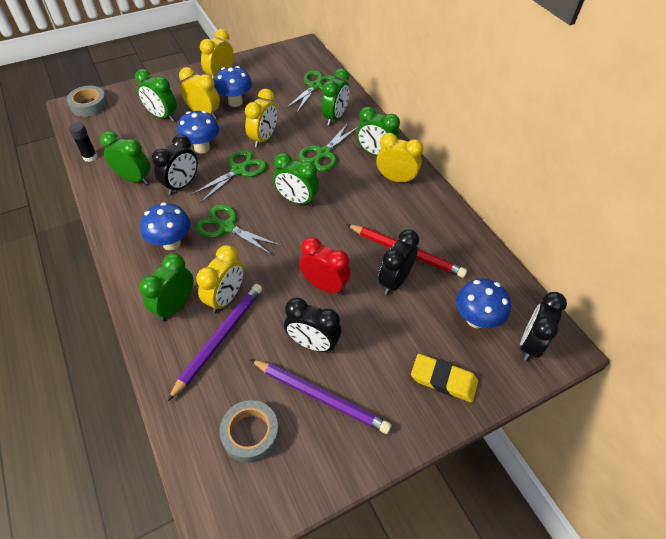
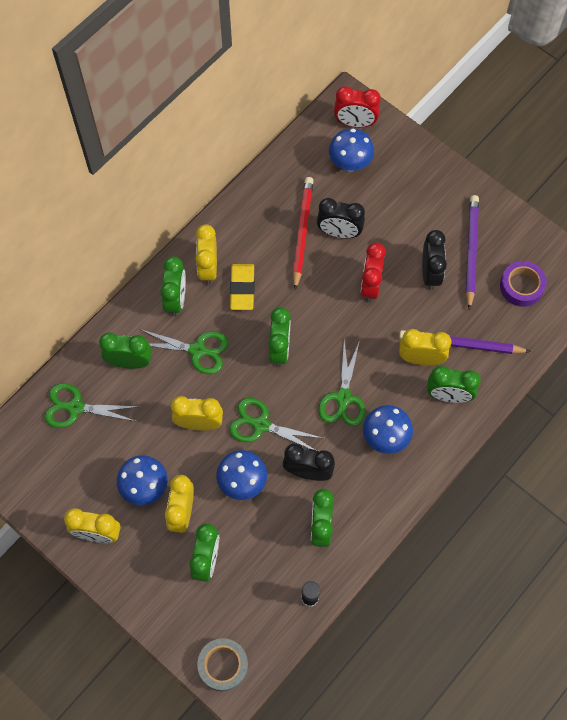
camera: 110 degrees left, 15 degrees up
grey tape [220,400,279,463] -> purple tape [500,261,547,307]
yellow eraser [411,354,478,402] -> yellow eraser moved to [230,264,255,310]
black clock [520,292,567,361] -> red clock [334,86,381,128]

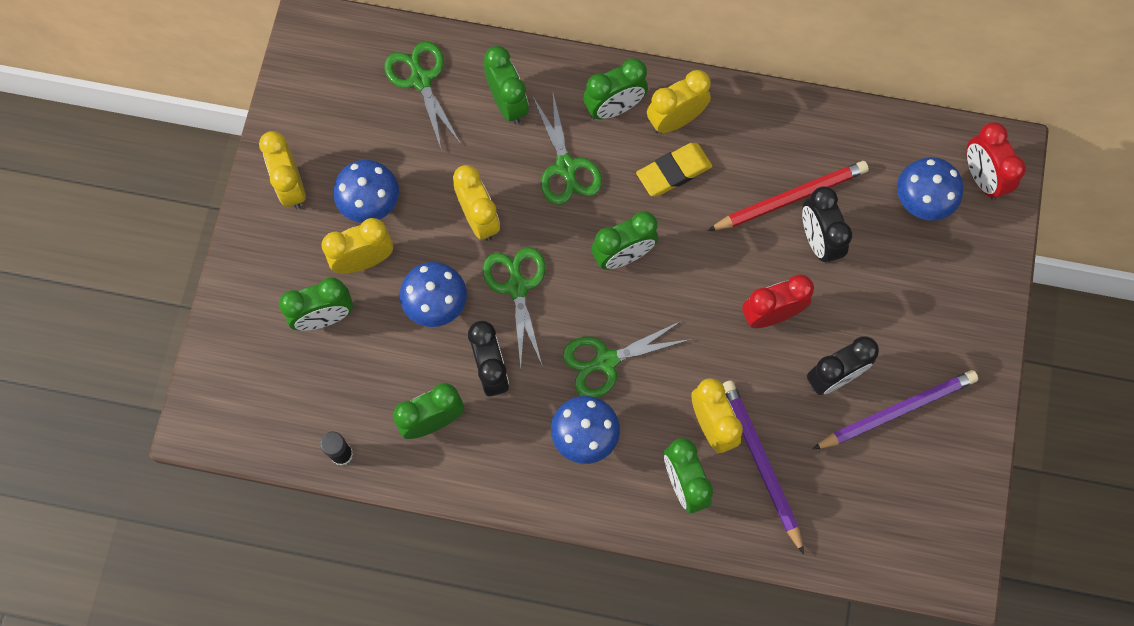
camera: 60 degrees right, 5 degrees up
grey tape [197,638,248,692] -> none
purple tape [500,261,547,307] -> none

